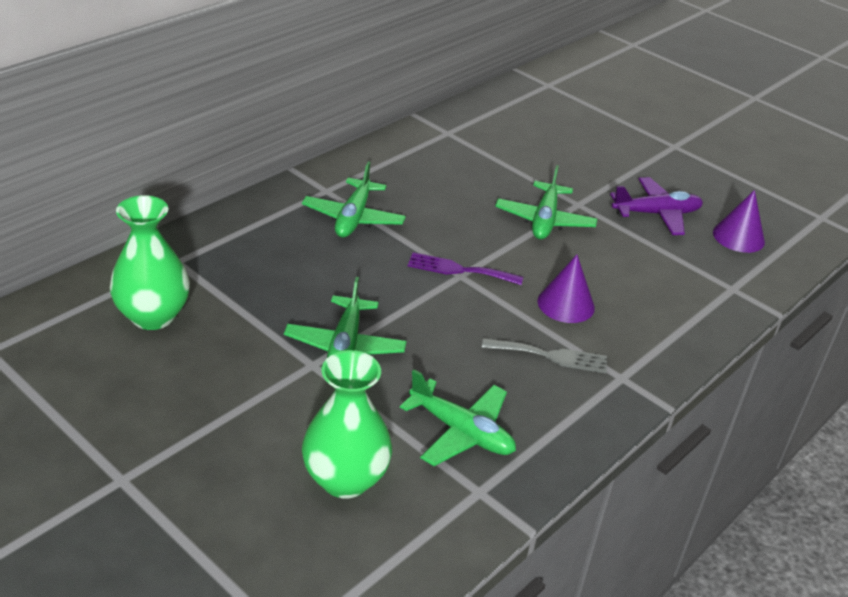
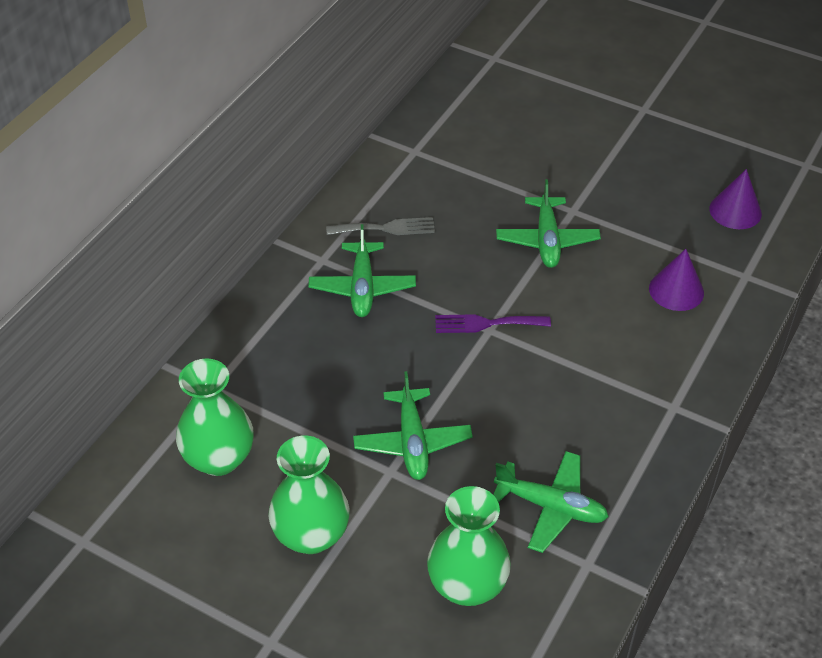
camera: 10 degrees left, 10 degrees up
grey fork [482,338,607,373] -> grey fork moved to [326,217,435,235]
purple cone [537,255,595,323] -> purple cone moved to [649,249,704,311]
purple plane [610,177,703,235] -> none
none -> green vase [268,436,350,554]

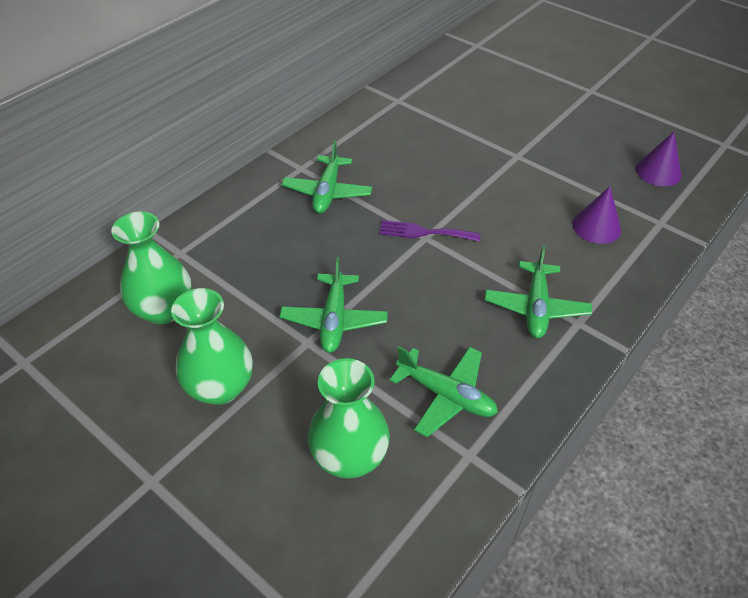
camera: 10 degrees right, 0 degrees up
grey fork [326,217,435,235] -> none
green plane [496,179,601,268] -> green plane moved to [485,246,592,338]

